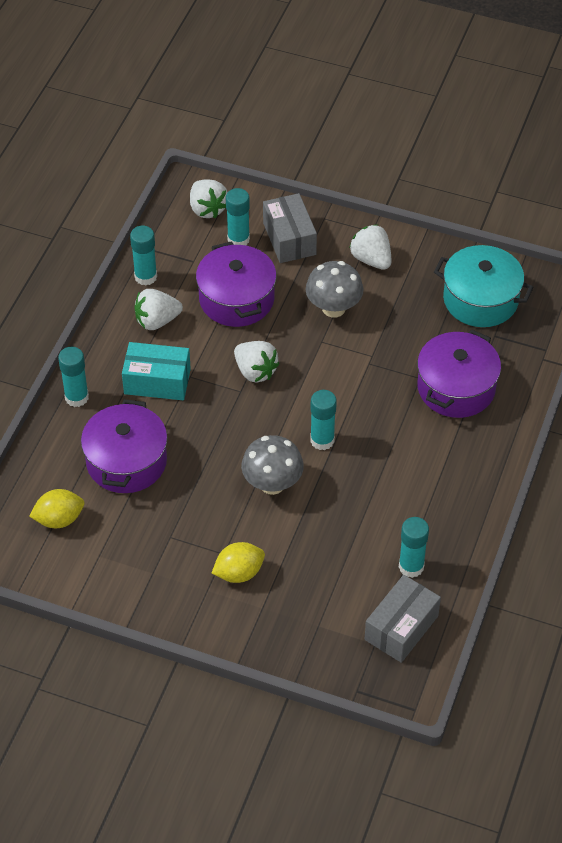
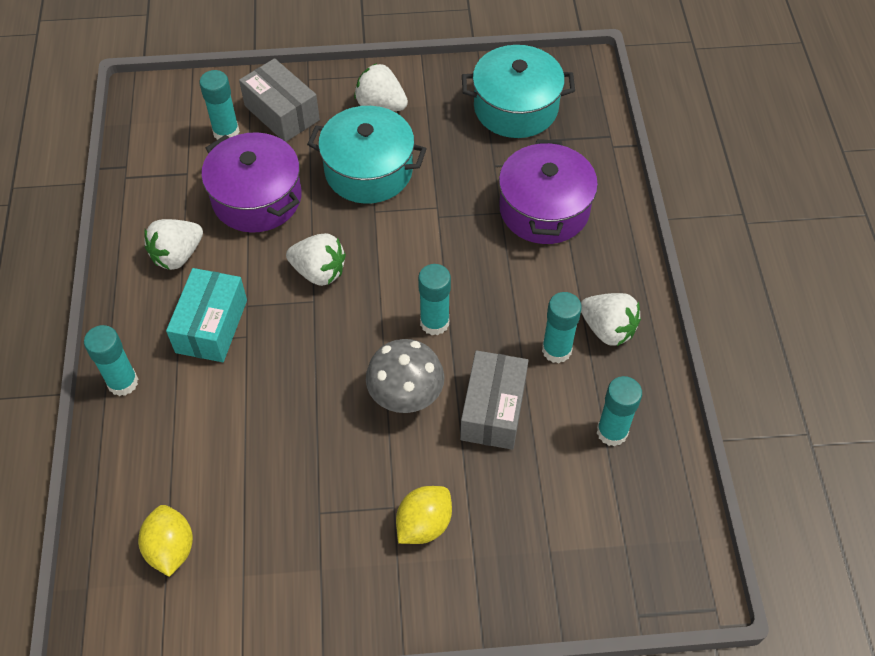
camera: 25 degrees left, 5 degrees up
yellow lemon [29,489,84,528] -> yellow lemon turned 60 degrees counterclockwise [138,505,193,577]
purple pot [81,399,168,493] -> none
turquoise box [122,342,191,400] -> turquoise box turned 60 degrees counterclockwise [166,268,247,362]
turquoise glue stick [130,226,157,286] -> turquoise glue stick moved to [542,292,582,363]
white strawberry [190,179,228,218] -> white strawberry moved to [581,293,641,346]
grey mushroom [306,261,364,318] -> turquoise pot [307,106,427,204]
grey box [365,575,441,663] -> grey box moved to [460,350,529,450]

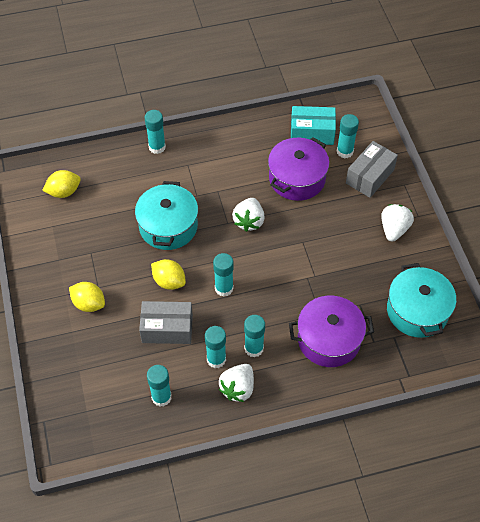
camera: 80 degrees right, 0 degrees up
white strawberry [144,219,203,270] -> none
turquoise box [166,268,247,362] -> turquoise box moved to [291,106,336,145]
turquoise pot [307,106,427,204] -> turquoise pot moved to [135,181,198,250]
grey mushroom [366,339,444,413] -> yellow lemon [151,259,186,290]
none -> turquoise glue stick [244,315,265,358]

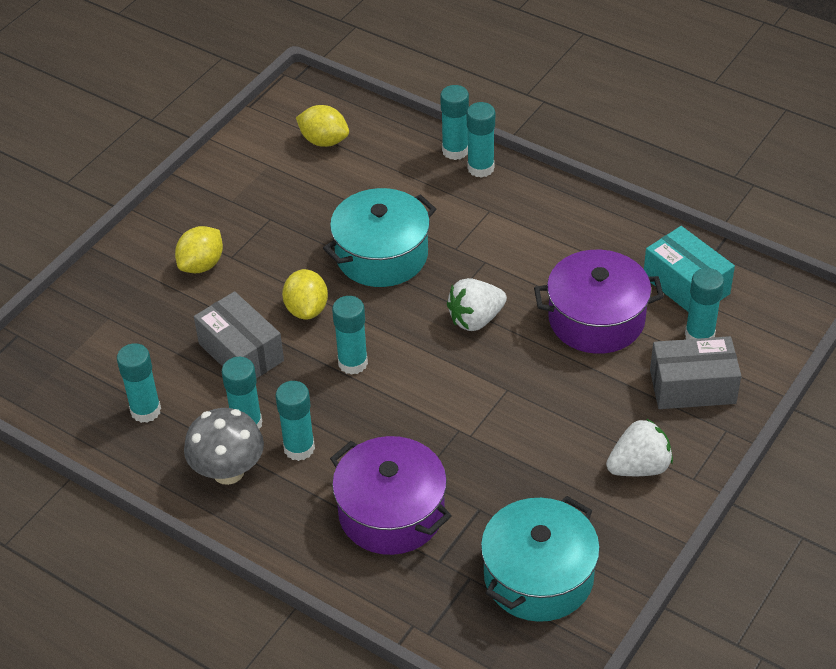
camera: 50 degrees right, 10 degrees down
yellow lemon [69,282,105,312] -> yellow lemon turned 45 degrees clockwise [175,226,223,273]
white strawberry [219,364,254,402] -> grey mushroom [184,408,264,485]
none -> turquoise glue stick [440,85,469,160]

